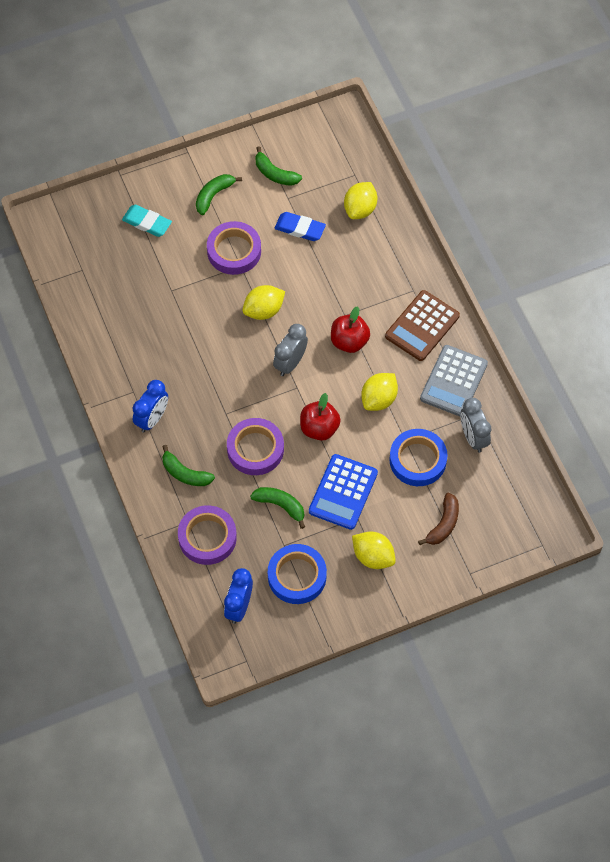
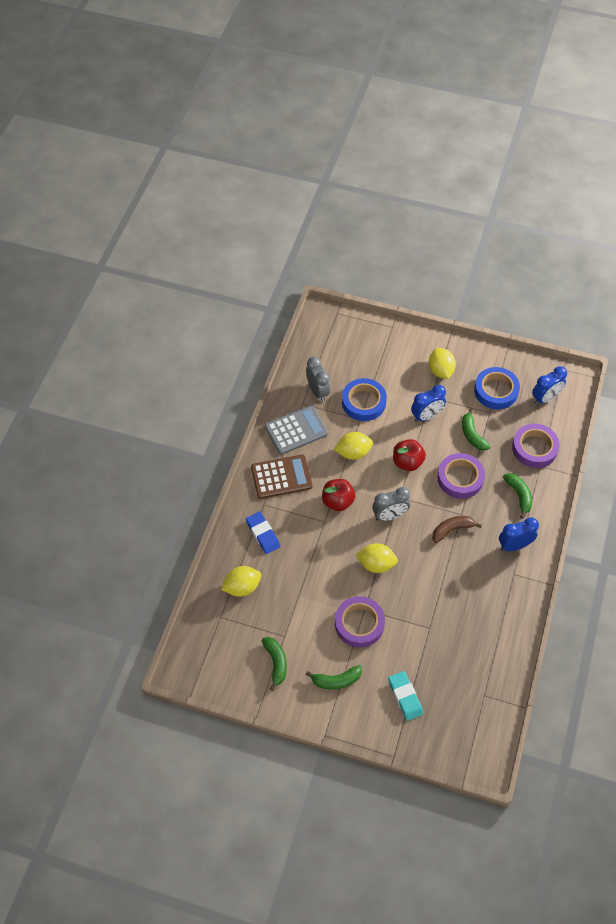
camera: 140 degrees left, 5 degrees down
blue eraser [274,212,326,241] -> blue eraser moved to [246,511,280,554]
blue calculator [309,454,378,530] -> blue clock [411,385,446,422]
brown banana [418,493,459,545] -> brown banana moved to [432,516,482,543]
grey clock [460,398,491,453] -> grey clock turned 45 degrees counterclockwise [306,357,330,402]

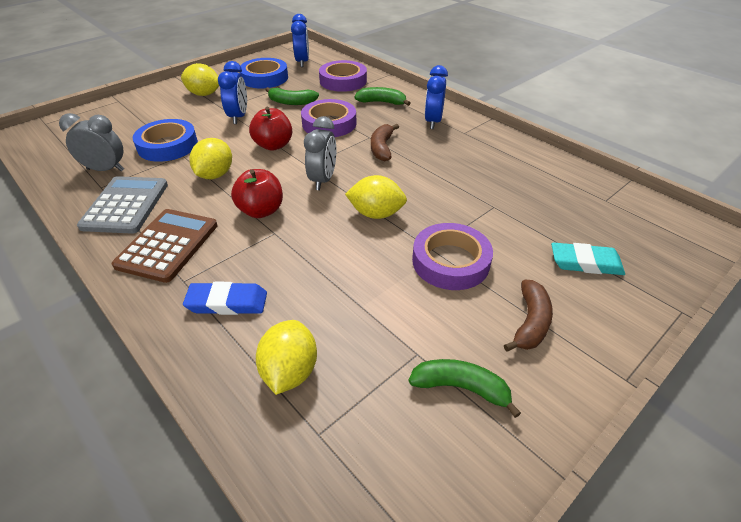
camera: 60 degrees left, 15 degrees down
green banana [306,665,362,690] -> brown banana [504,280,553,352]
yellow lemon [356,543,398,573] -> yellow lemon turned 60 degrees clockwise [345,175,407,219]

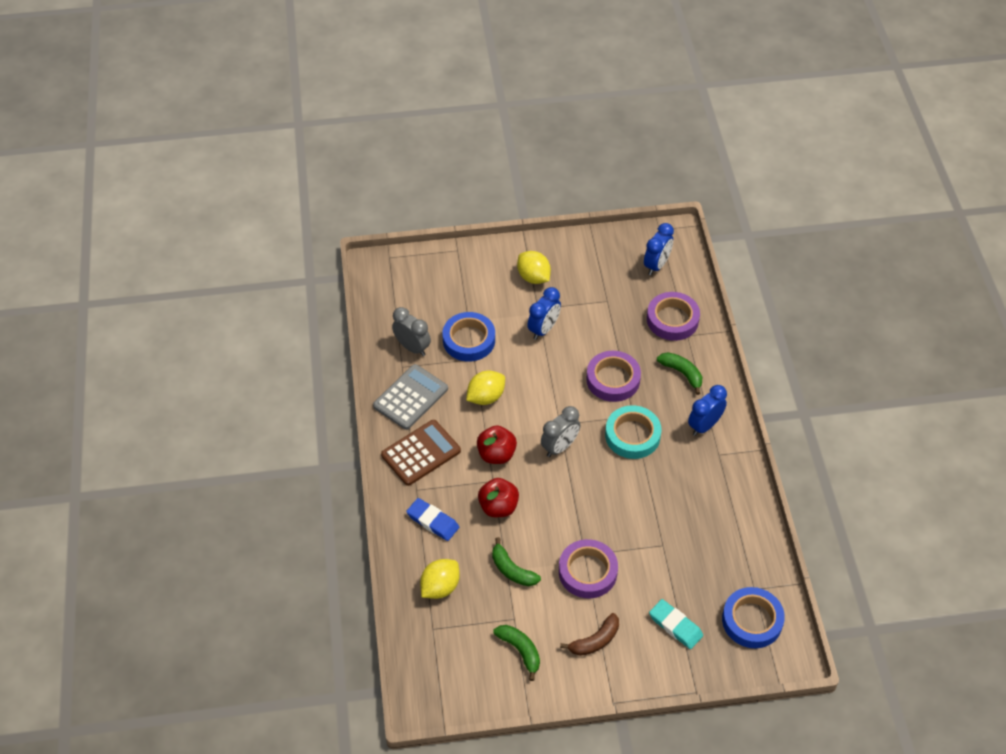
camera: 35 degrees right, 10 degrees up
blue tape [240,58,288,89] -> blue tape moved to [722,587,785,648]
red apple [249,107,292,151] -> red apple moved to [478,478,519,517]
green banana [265,87,319,105] -> green banana moved to [492,537,541,586]
yellow lemon [345,175,407,219] -> none
brown banana [371,124,399,161] -> turquoise tape [605,405,661,459]

